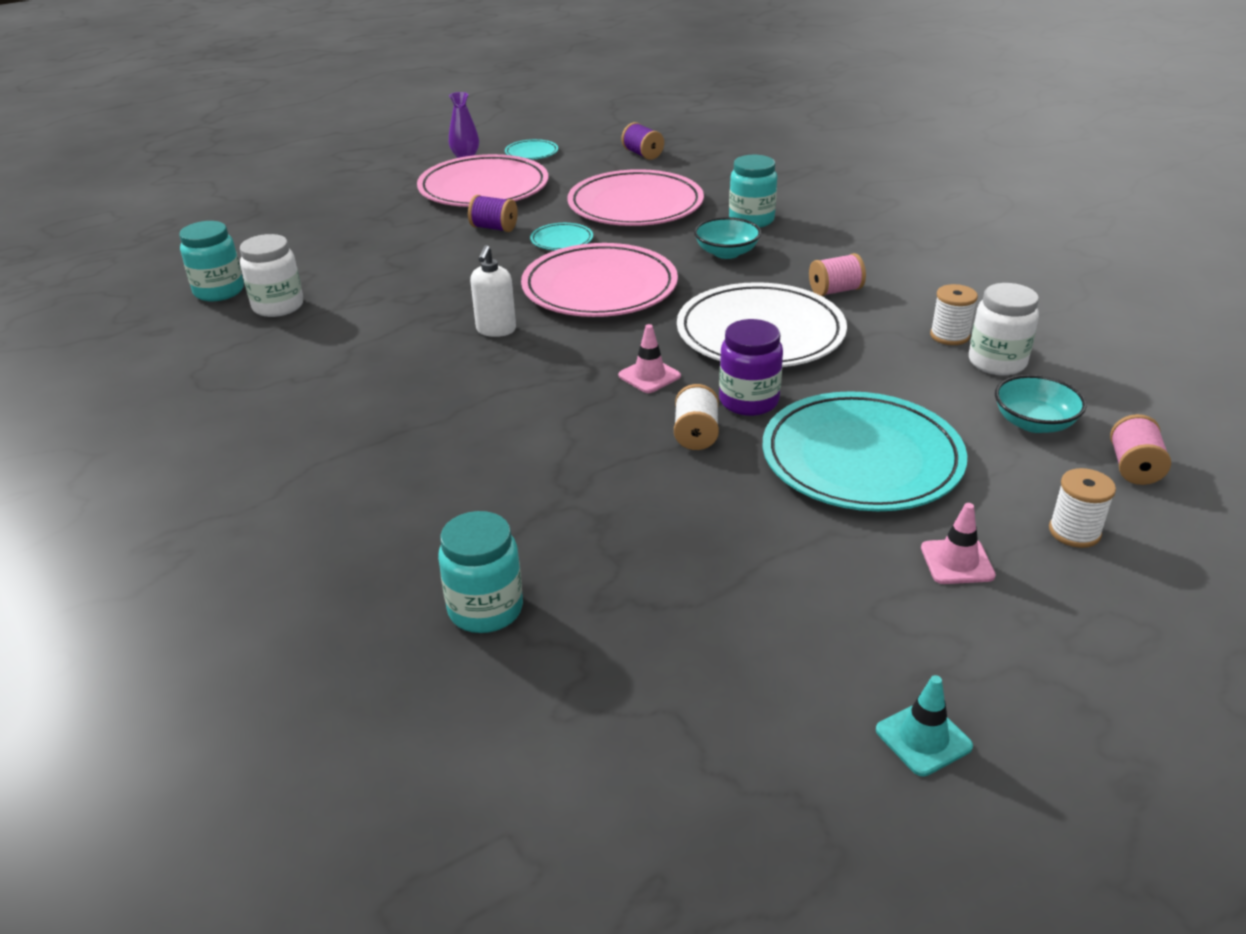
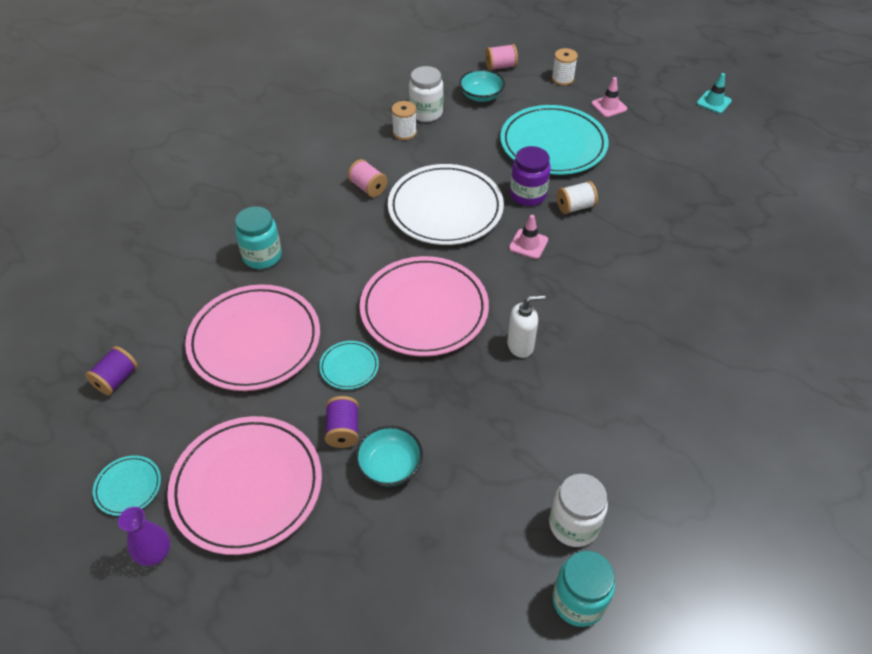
camera: 115 degrees left, 15 degrees up
turquoise jar [438,511,523,633] -> none
turquoise bowl [694,217,761,259] -> turquoise bowl moved to [355,426,423,486]

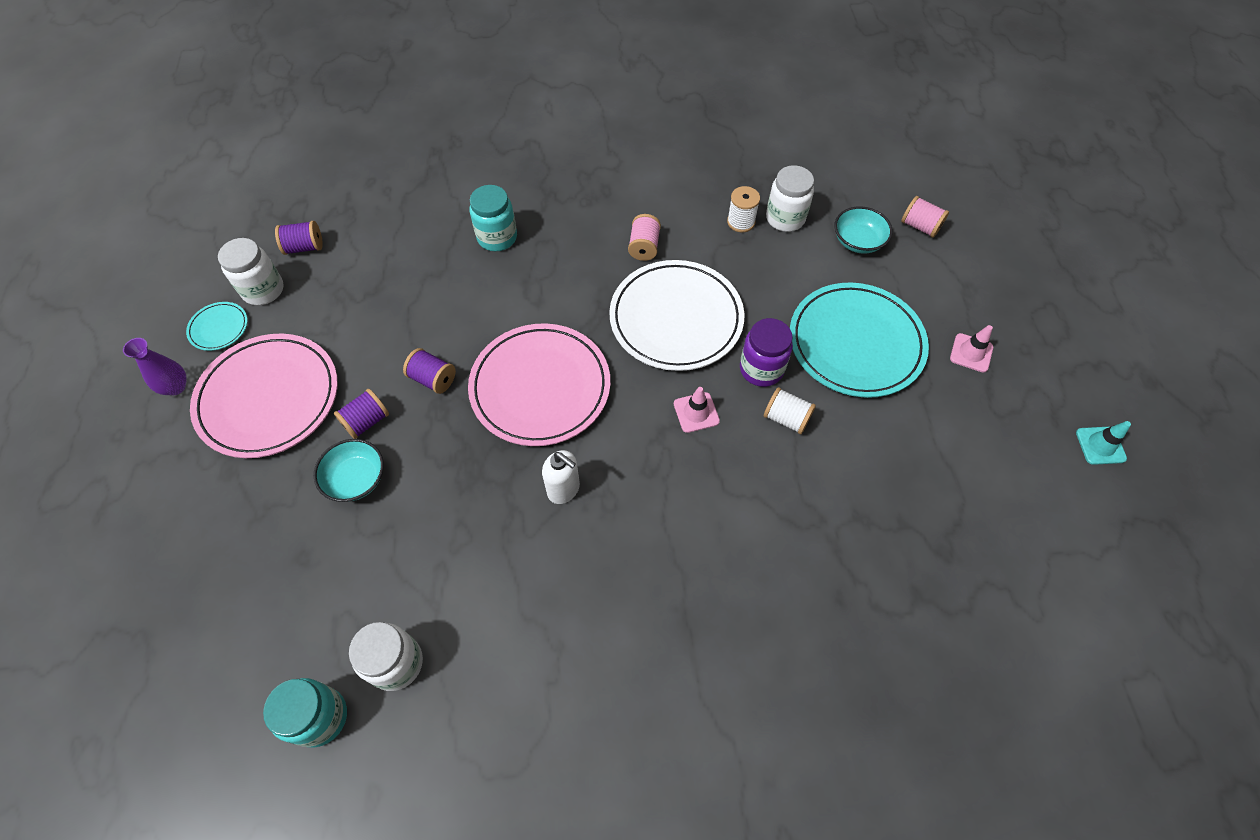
camera: 50 degrees right, 10 degrees up
pink plate [185,284,320,391] -> none
turquoise plate [319,341,379,390] -> purple spool [403,348,456,394]
white spool [552,48,578,86] -> none
none -> white jar [218,238,283,305]

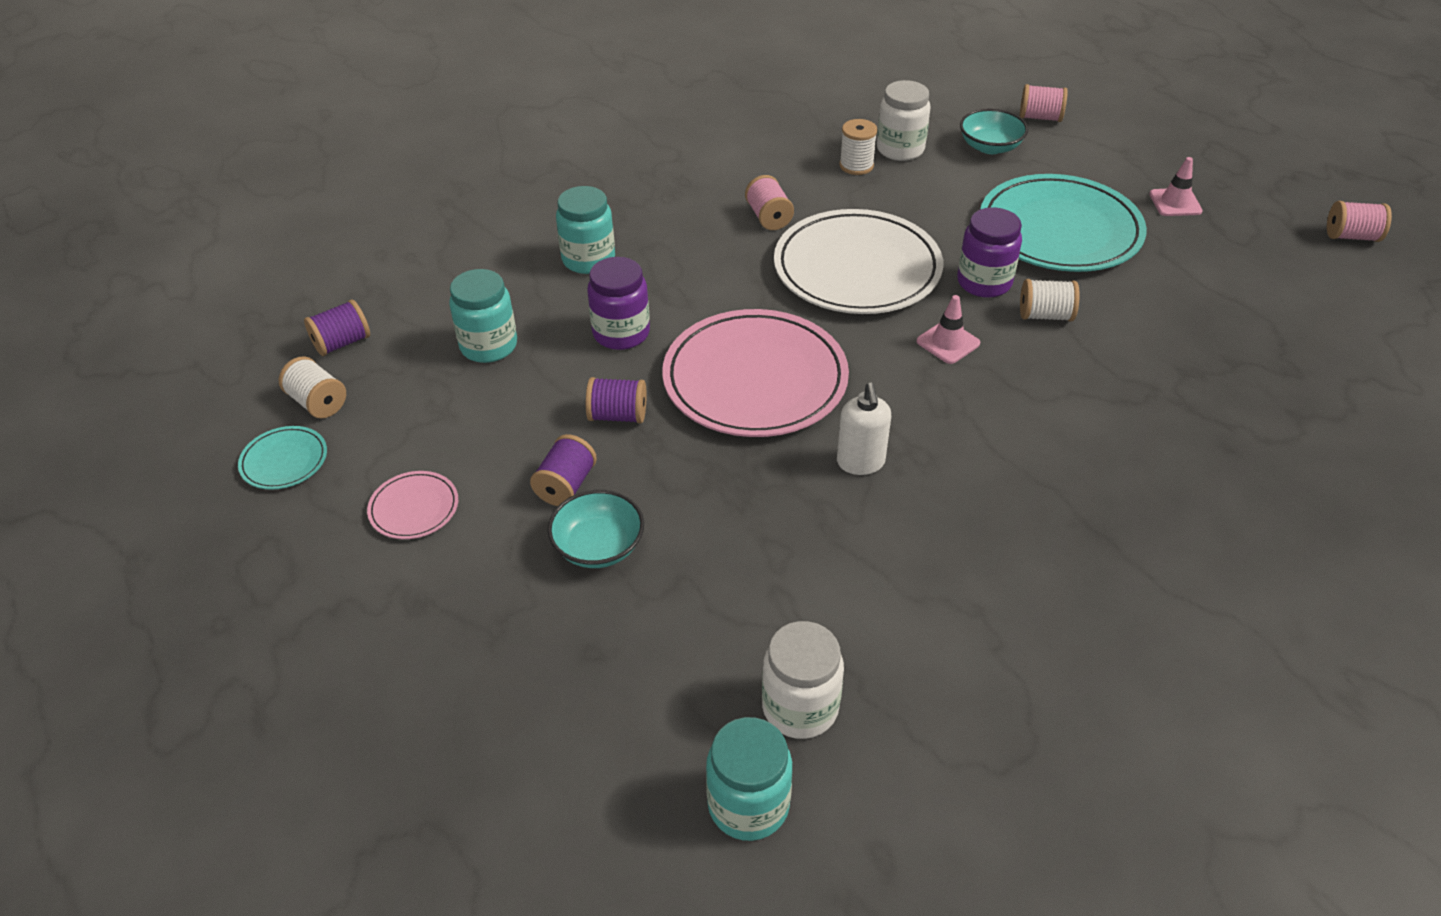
camera: 25 degrees left, 15 degrees down
purple vase [123,338,187,395] -> none
pink plate [190,334,338,458] -> pink plate [367,471,458,539], size x0.44
white jar [218,238,283,305] -> white spool [279,356,346,418]
white soap dispenser [542,450,580,504] -> white soap dispenser turned 75 degrees clockwise [837,383,891,475]
turquoise traffic cone [1076,421,1131,465] -> pink spool [1327,201,1392,242]
none -> turquoise jar [449,269,517,363]
none -> purple jar [587,257,650,350]

